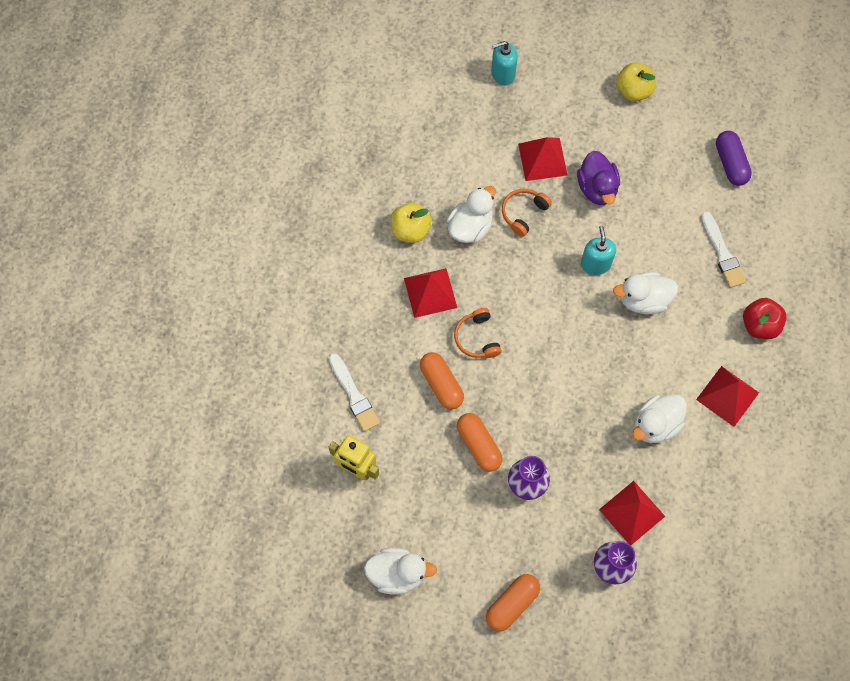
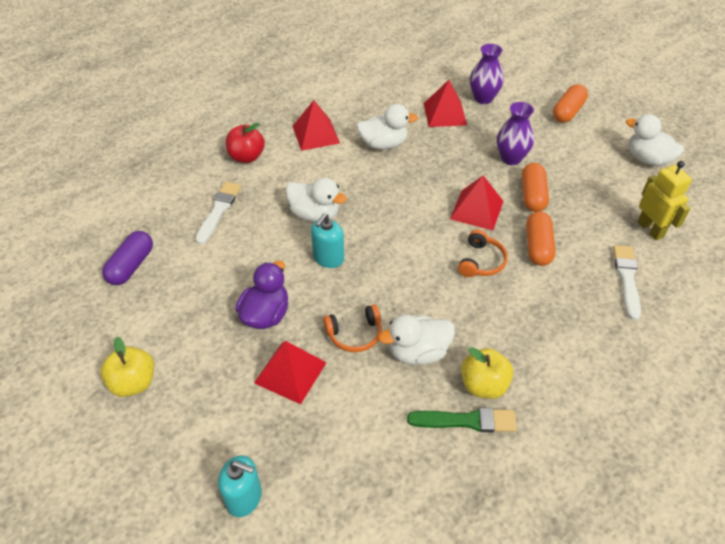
camera: 145 degrees left, 20 degrees down
red pyramid [404,268,457,318] -> red pyramid moved to [450,176,504,231]
orange capsule [486,574,540,631] -> orange capsule turned 45 degrees counterclockwise [553,84,588,123]
none -> green brush [407,408,517,433]

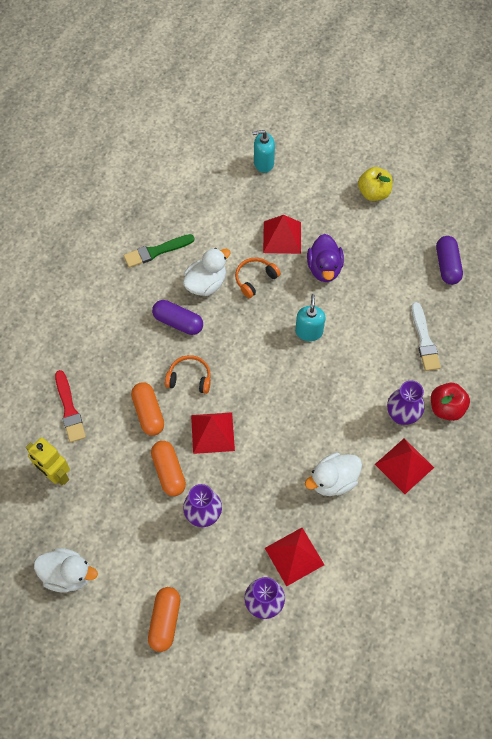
camera: 155 degrees right, 15 degrees up
white duck [286,178,347,222] -> none
orange headphones [458,230,508,277] -> orange headphones turned 105 degrees clockwise [165,355,211,394]
yellow apple [461,347,513,399] -> none
white brush [613,245,641,320] -> red brush [55,370,86,443]
none -> purple capsule [152,300,203,335]
none -> purple vase [387,381,424,425]

